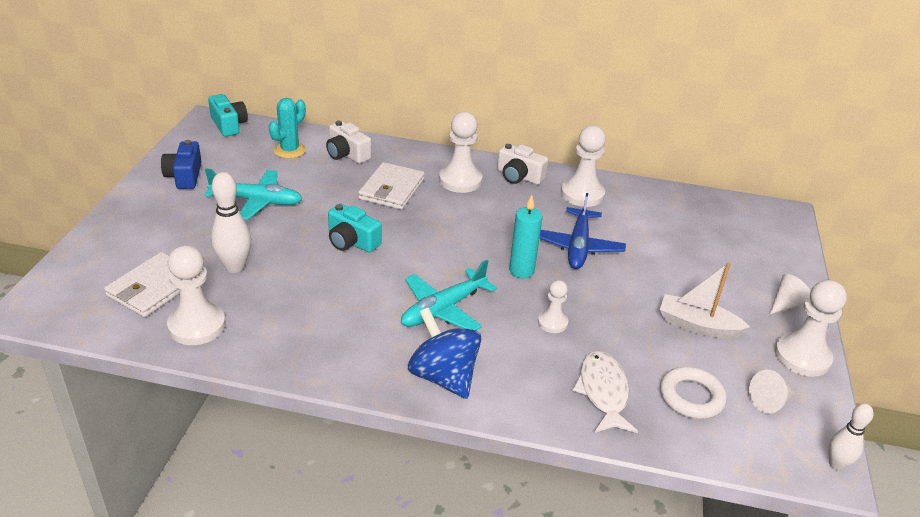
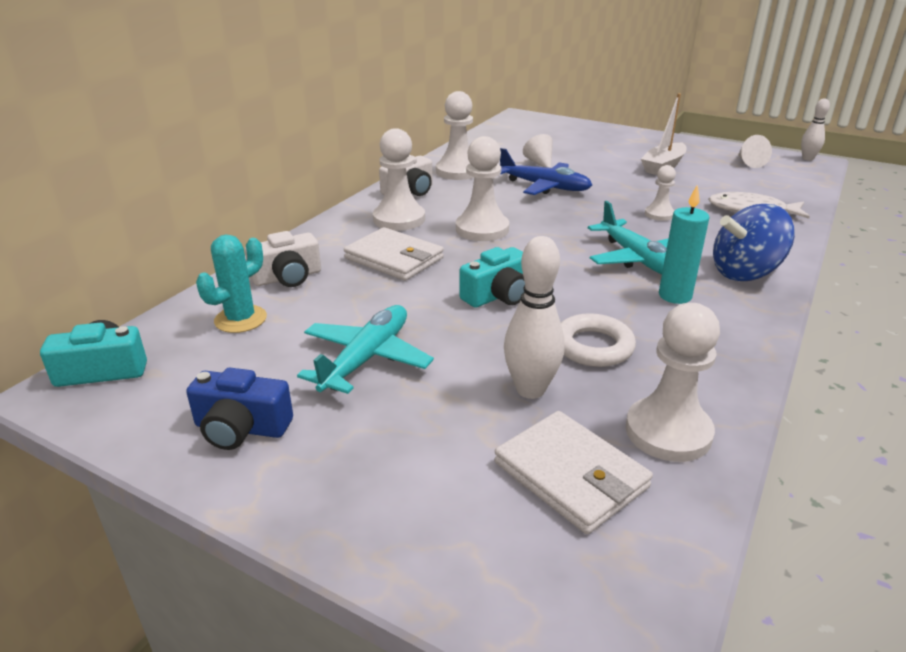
camera: 70 degrees left, 5 degrees down
turquoise cactus [269,98,306,159] -> turquoise cactus turned 75 degrees clockwise [196,235,267,333]
turquoise candle [509,195,542,278] -> turquoise candle moved to [659,185,709,304]
white ring [660,367,727,419] -> white ring moved to [561,313,636,367]
white cone [770,274,811,314] -> white cone moved to [523,134,553,168]
white pawn [774,280,847,377] -> white pawn moved to [456,136,509,241]

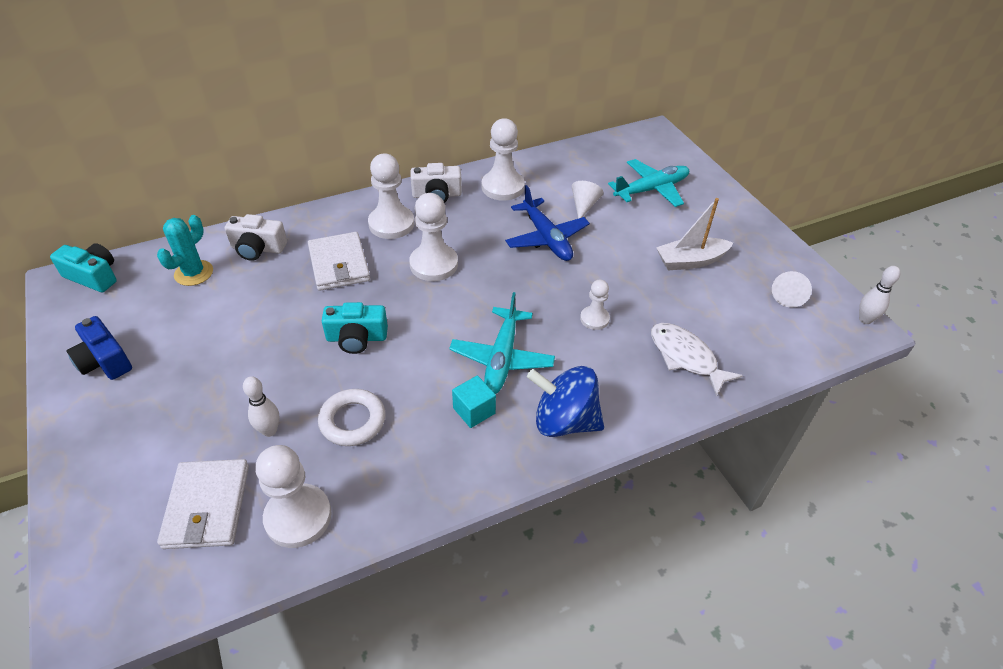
camera: 35 degrees right, 15 degrees up
turquoise cactus [196,235,267,333] -> turquoise cactus turned 45 degrees counterclockwise [157,215,213,286]
turquoise plane [297,305,434,394] -> turquoise plane moved to [608,159,689,207]
white bowling pin [504,236,565,399] -> white bowling pin [243,376,280,437], size x0.64
turquoise candle [659,185,709,304] -> turquoise cube [452,375,496,428]

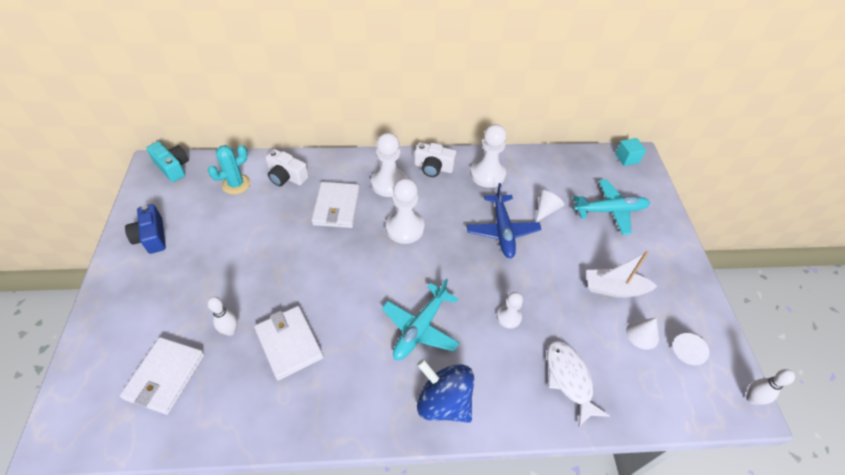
camera: 20 degrees right, 5 degrees up
white pawn [256,445,332,548] -> none
white ring [318,389,386,446] -> white wallet [254,306,324,381]
turquoise camera [322,302,388,354] -> none
turquoise cube [452,375,496,428] -> turquoise cube moved to [615,138,646,166]
none -> white cone [626,318,659,350]

